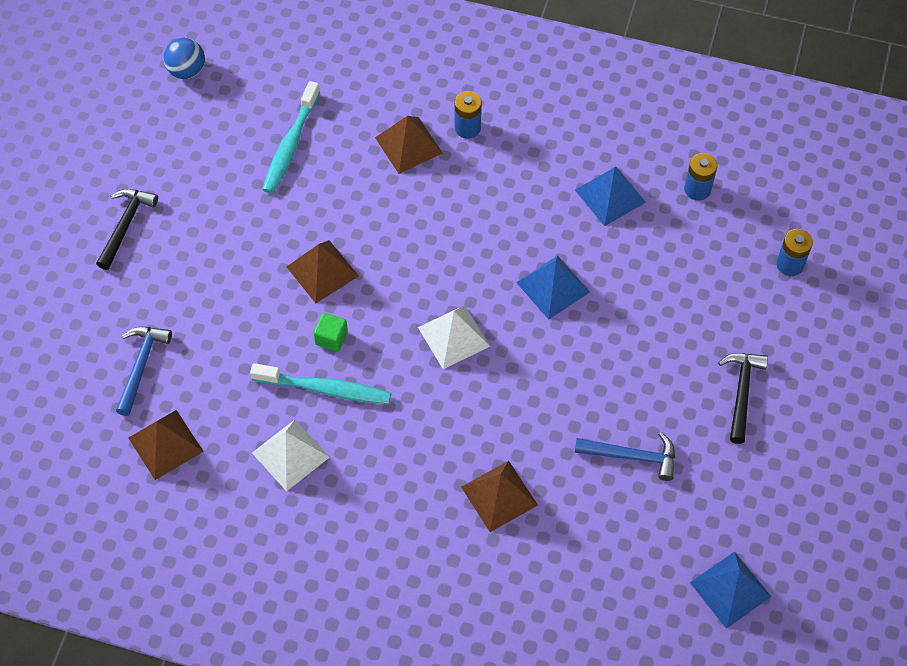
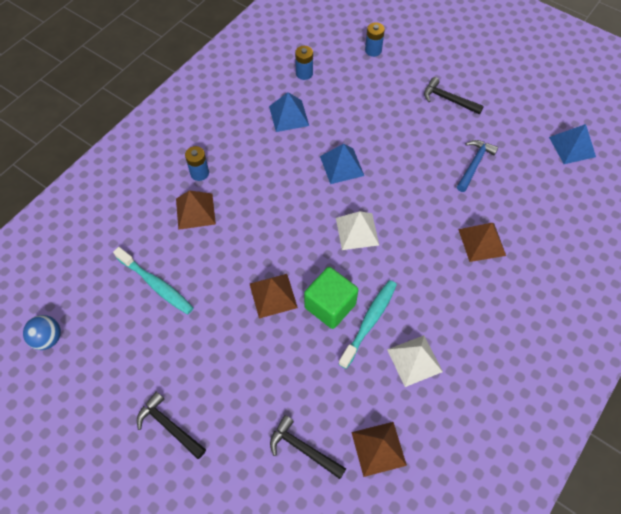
camera: 70 degrees left, 0 degrees up
blue hammer [116,327,172,416] -> black hammer [270,415,346,479]
green cube [313,313,348,352] -> green cube [304,267,358,329], size x1.98

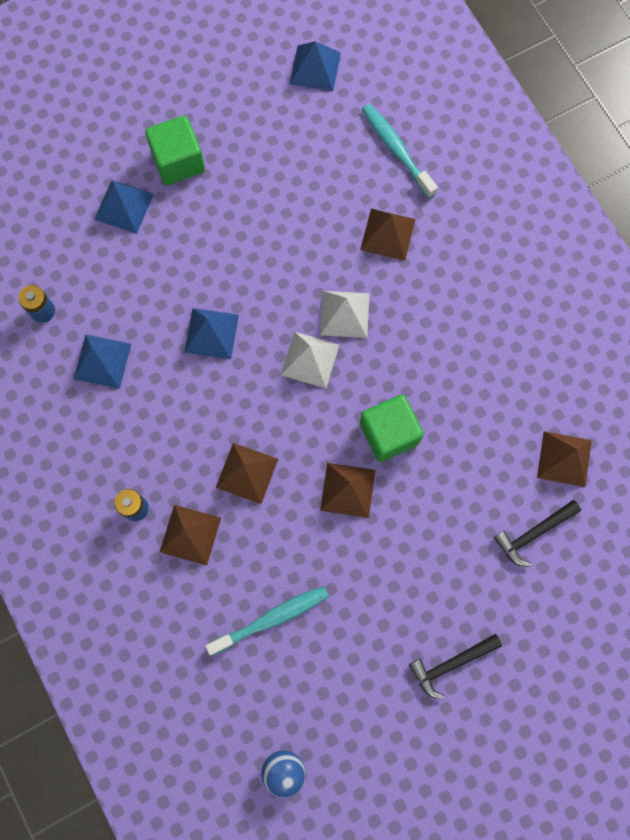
camera: 65 degrees left, 15 degrees up
turquoise toothbrush [338,280,397,369] -> turquoise toothbrush moved to [362,104,438,198]
blue battery [365,22,385,57] -> none
white pyramid [387,335,443,387] -> white pyramid moved to [320,291,369,338]
black hammer [424,77,484,115] -> green cube [145,115,205,185]
blue hammer [457,140,498,192] -> none
none -> blue pyramid [94,180,154,234]
none -> brown pyramid [216,443,278,504]

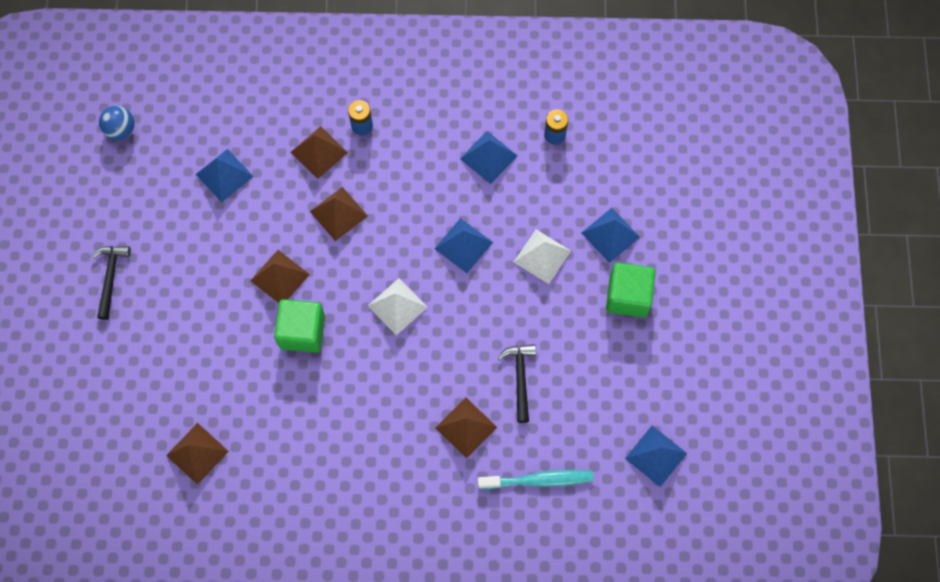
camera: 120 degrees right, 5 degrees down
turquoise toothbrush [205,586,329,656] -> blue pyramid [196,149,254,202]
white pyramid [320,291,369,338] -> white pyramid moved to [514,230,571,284]
black hammer [493,500,581,567] -> black hammer moved to [498,344,536,423]

